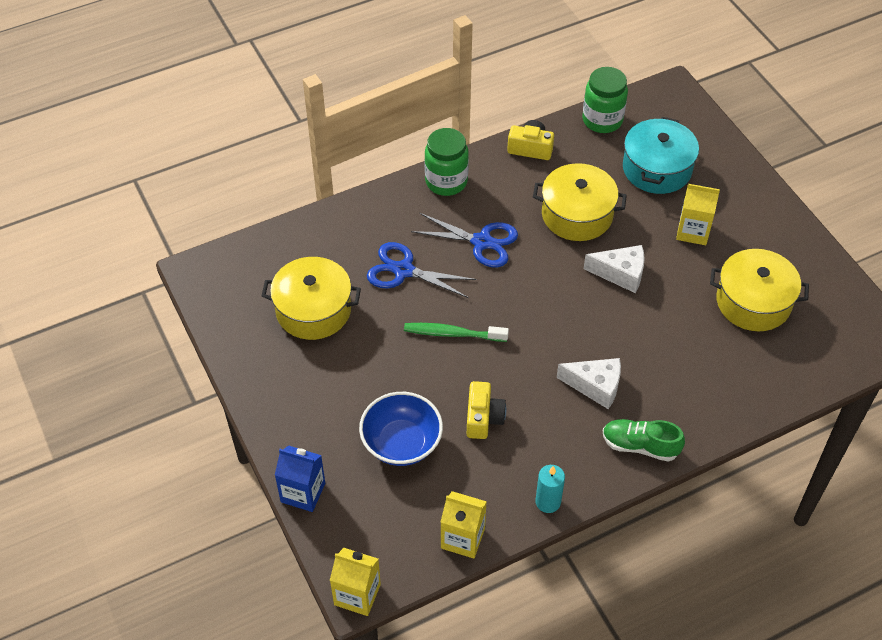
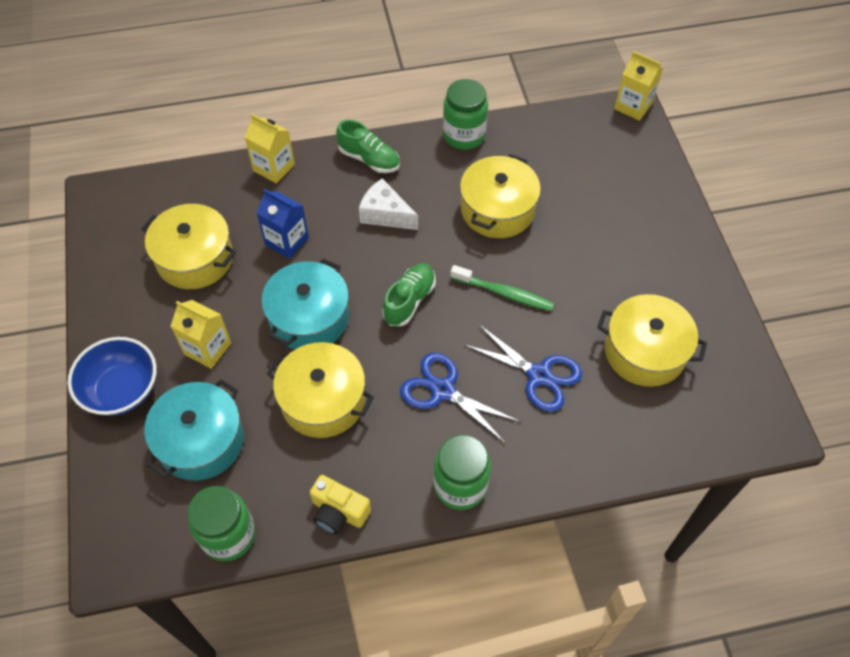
camera: 165 degrees left, 5 degrees up
blue carton [275,445,325,512] -> blue carton moved to [256,189,309,259]
blue bowl [359,392,443,466] -> blue bowl moved to [68,337,157,416]
yellow carton [441,491,487,559] -> yellow carton moved to [244,114,295,184]
yellow camera [467,381,506,439] -> yellow pot [460,154,541,238]
turquoise candle [536,465,565,513] -> green jar [443,79,488,150]
white cheese [584,245,645,293] -> turquoise pot [261,259,349,350]
none -> green shoe [382,263,436,326]

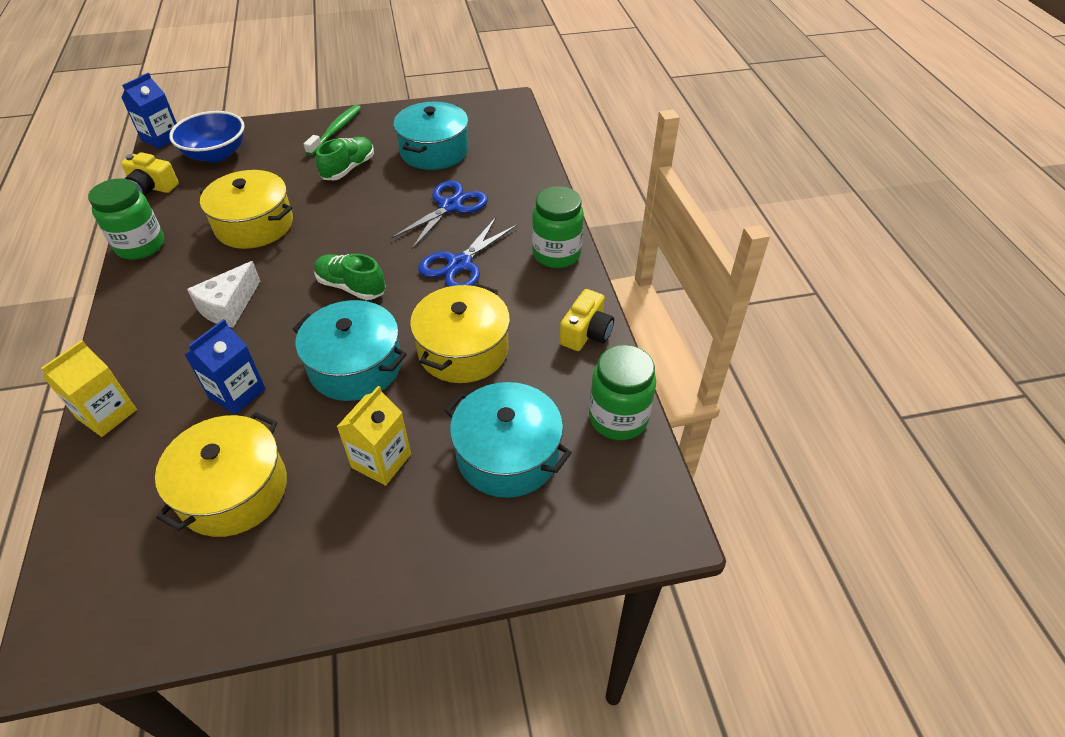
camera: 90 degrees left, 10 degrees down
blue bowl [68,337,157,416] -> blue bowl moved to [169,111,245,163]
green shoe [336,120,400,173] -> green shoe moved to [316,137,374,180]
green toothbrush [450,265,554,311] -> green toothbrush moved to [304,105,361,155]
yellow pot [597,294,707,387] -> turquoise pot [393,102,469,170]
yellow carton [614,51,663,121] -> blue carton [121,73,177,149]
none -> yellow camera [121,152,179,196]

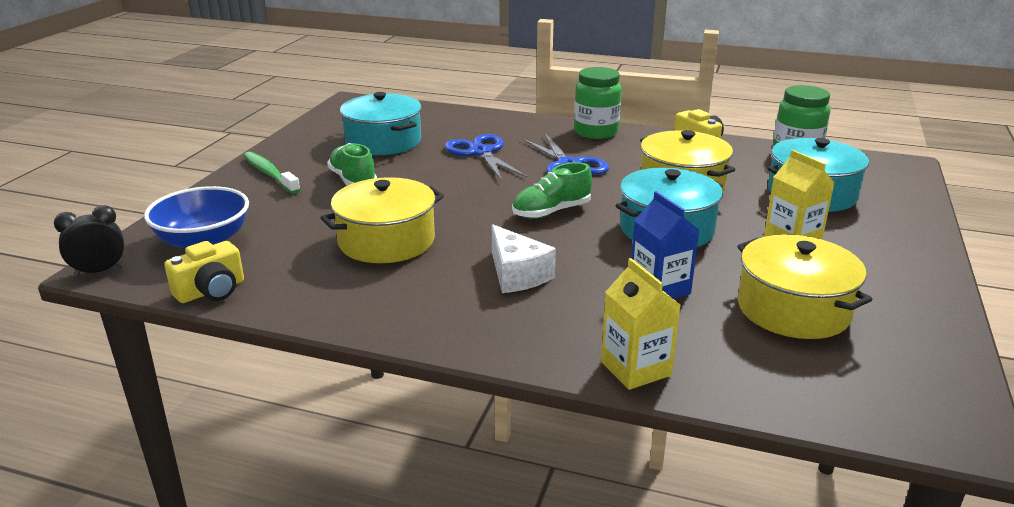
camera: 60 degrees left, 20 degrees down
green jar [88,178,164,260] -> none
blue carton [121,73,177,149] -> black clock [54,205,125,276]

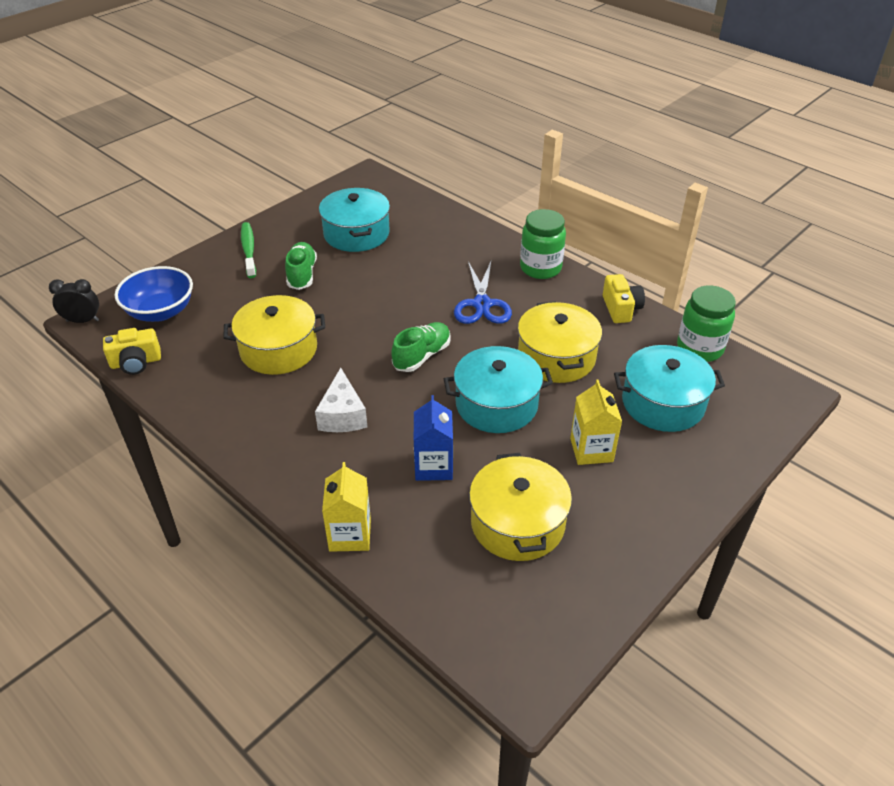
camera: 25 degrees right, 15 degrees up
blue scissors [444,134,527,181] -> none
green shoe [512,162,592,219] -> green shoe turned 135 degrees clockwise [391,322,451,372]

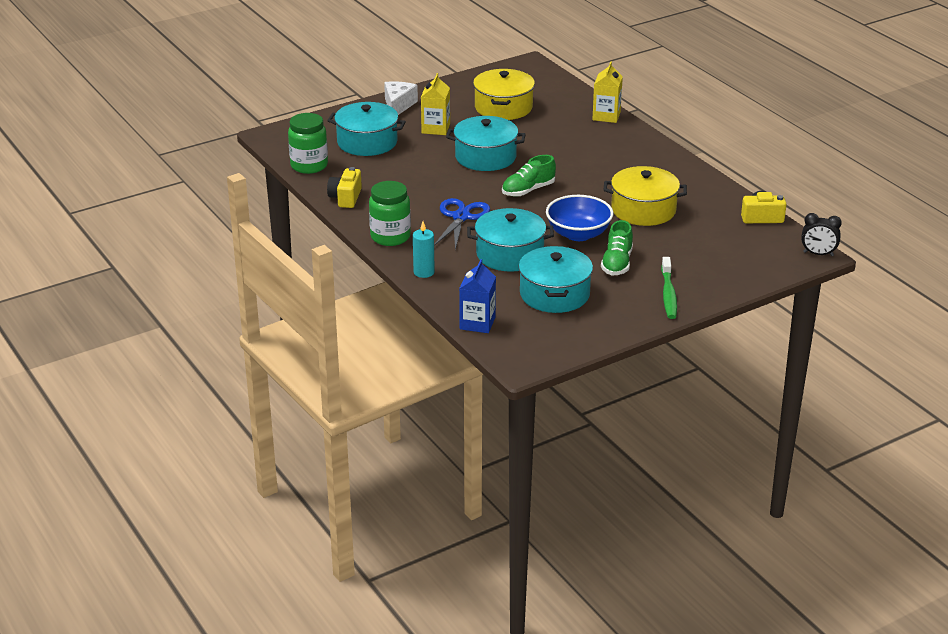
camera: 165 degrees left, 10 degrees down
blue bowl [115,266,193,322] -> blue bowl moved to [546,195,614,241]
white cheese [315,368,367,432] -> white cheese moved to [384,81,418,115]
blue carton [414,395,453,481] -> blue carton moved to [459,259,496,333]
yellow pot [518,301,602,383] -> none
none -> turquoise candle [413,221,435,278]
none -> turquoise pot [467,208,554,272]

